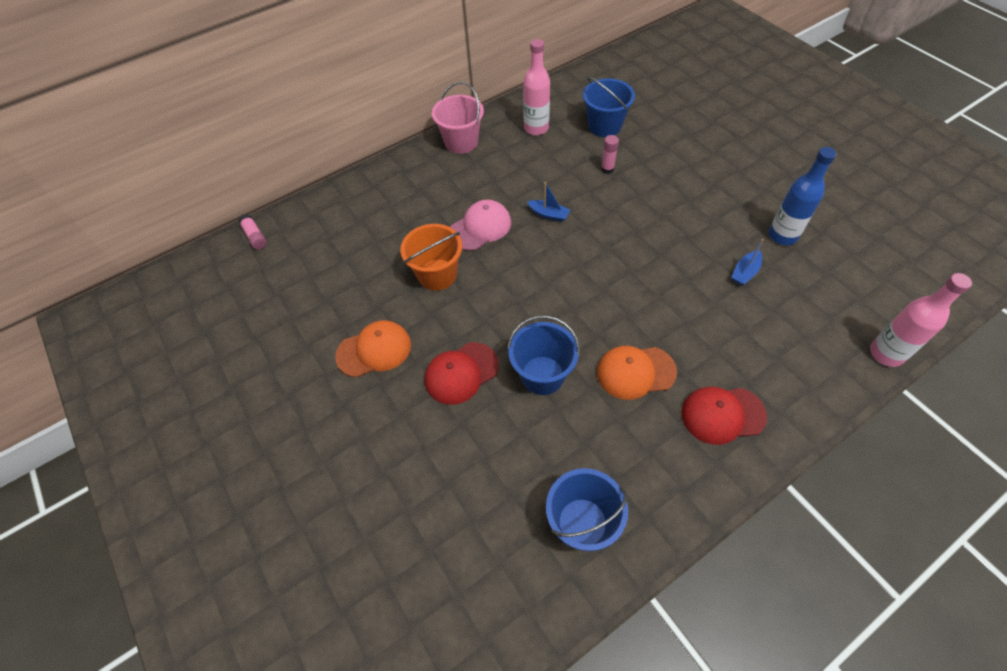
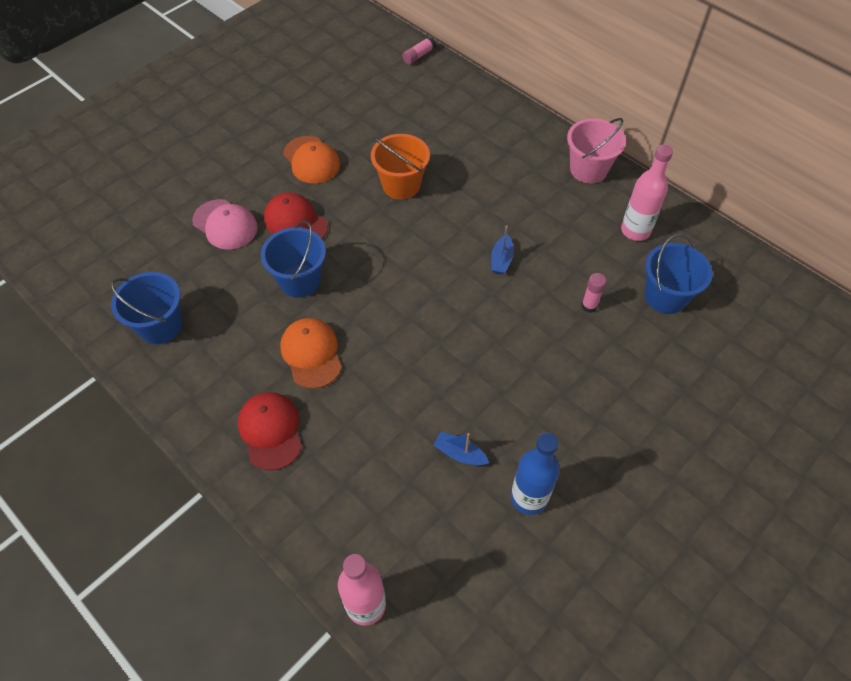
camera: 75 degrees right, 0 degrees up
pink cap [450,200,511,251] -> pink cap moved to [192,199,258,250]

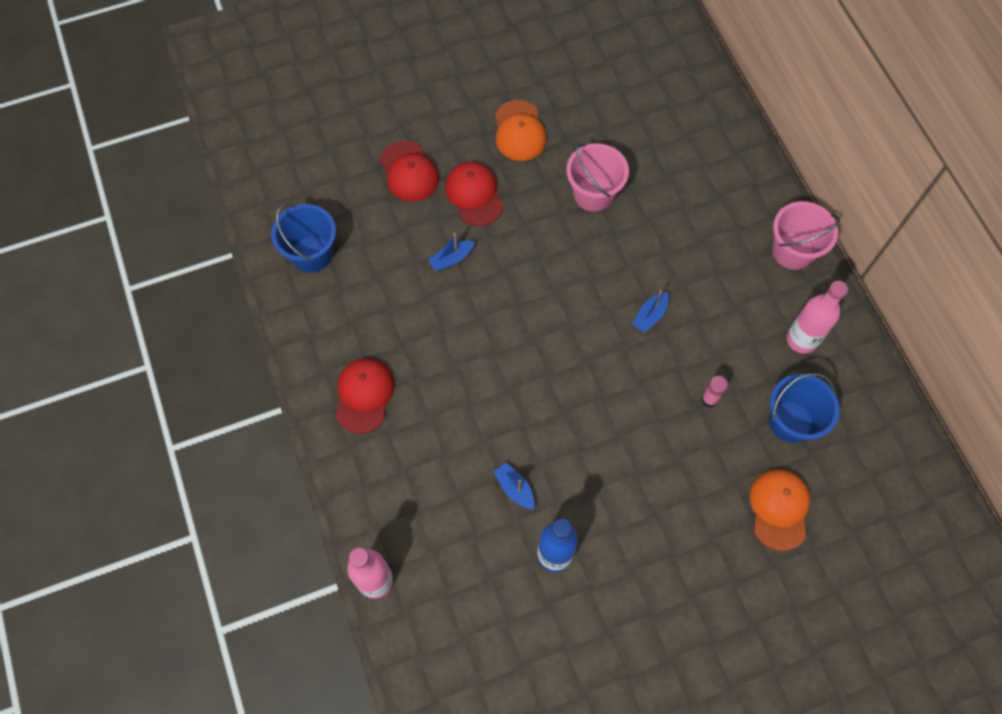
camera: 25 degrees right, 10 degrees up
pink cap [192,199,258,250] -> red cap [380,140,439,202]
blue bucket [261,221,326,298] -> blue boat [428,233,475,271]
orange cap [280,318,342,389] -> orange cap moved to [750,469,811,551]
orange bucket [371,134,430,199] -> pink bucket [566,143,629,212]
pink glue stick [402,36,436,64] -> none

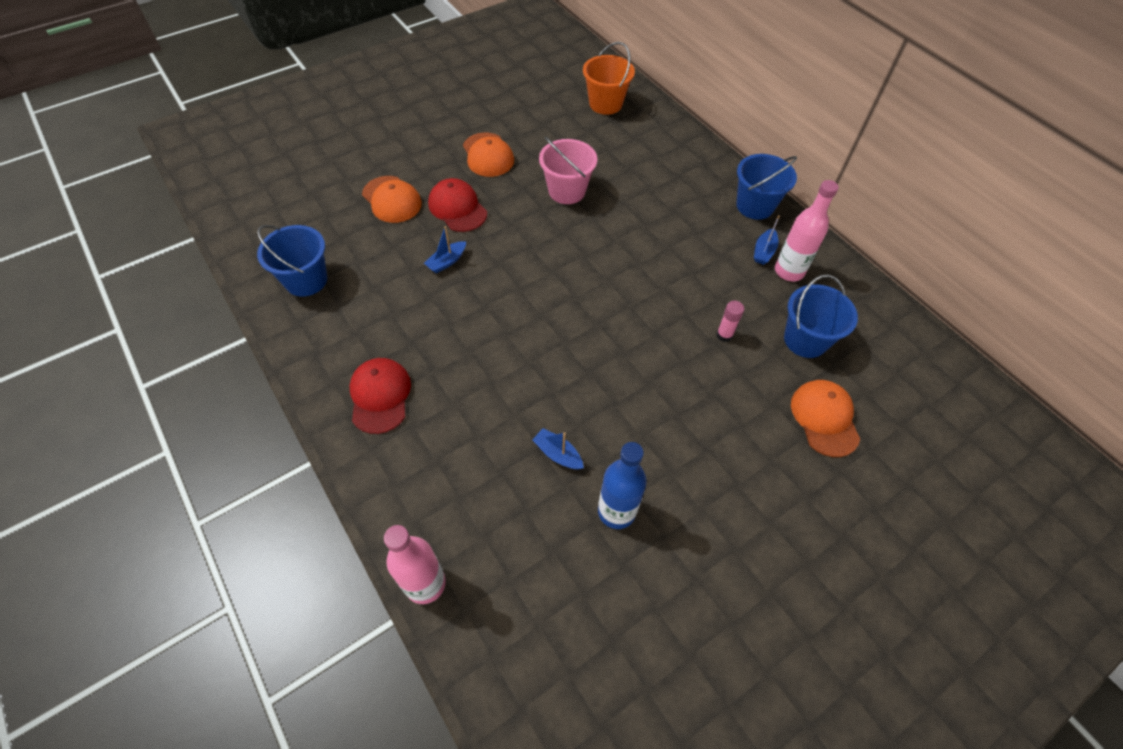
camera: 15 degrees left, 10 degrees down
red cap [380,140,439,202] -> orange cap [362,176,422,223]
blue boat [632,290,669,333] -> blue boat moved to [754,215,780,265]
pink bucket [772,201,840,270] -> blue bucket [736,154,797,220]
none -> orange bucket [583,42,635,115]

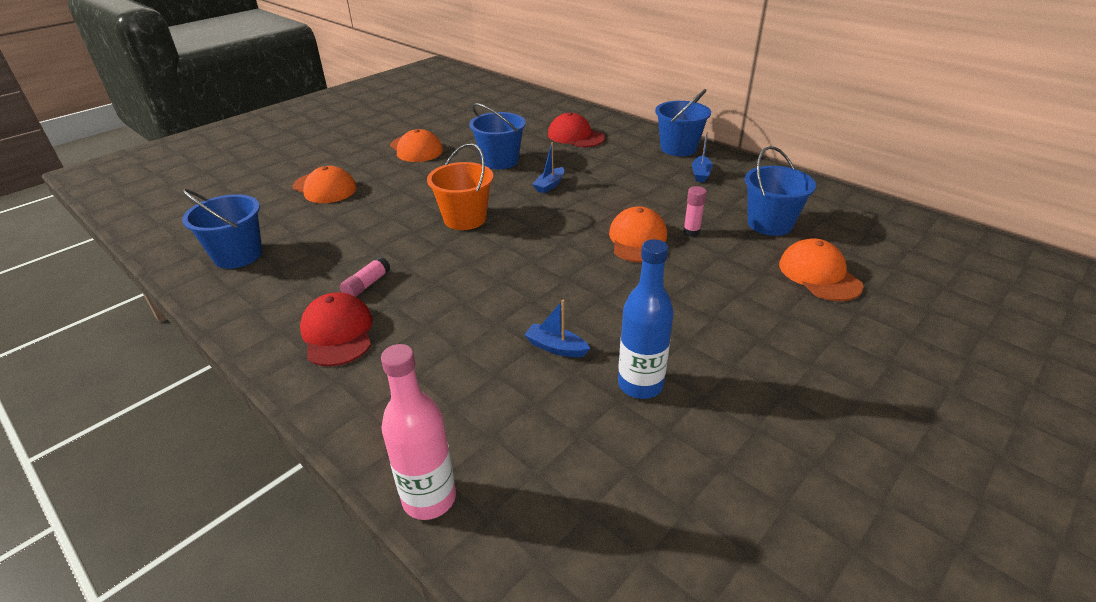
camera: 10 degrees left, 20 degrees down
blue boat [424,226,466,273] -> blue boat moved to [532,142,564,193]
red cap [428,178,487,232] -> red cap moved to [548,112,605,147]
pink bucket [539,137,597,204] -> blue bucket [469,103,526,169]
orange bucket [583,42,635,115] -> orange bucket moved to [427,143,494,230]
pink bottle [775,180,839,281] -> none
none -> pink glue stick [340,256,391,297]
none -> orange cap [609,206,667,263]

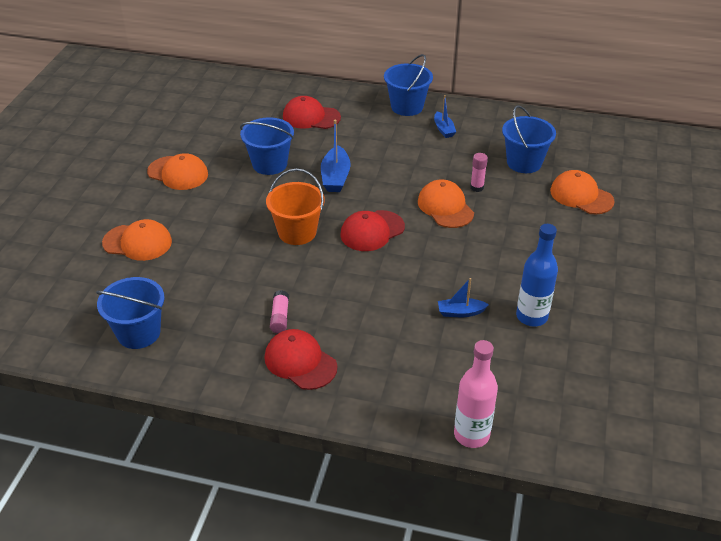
camera: 30 degrees left, 5 degrees up
blue boat [532,142,564,193] -> blue boat [321,120,351,192], size x1.57
none -> red cap [340,210,405,251]

